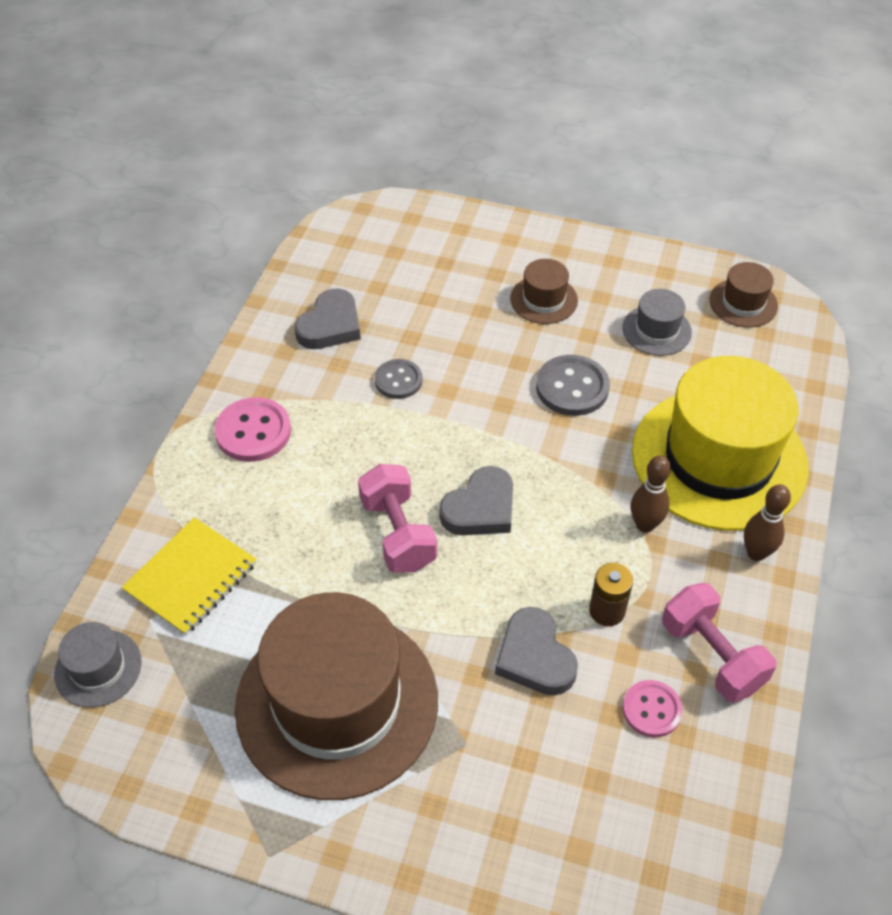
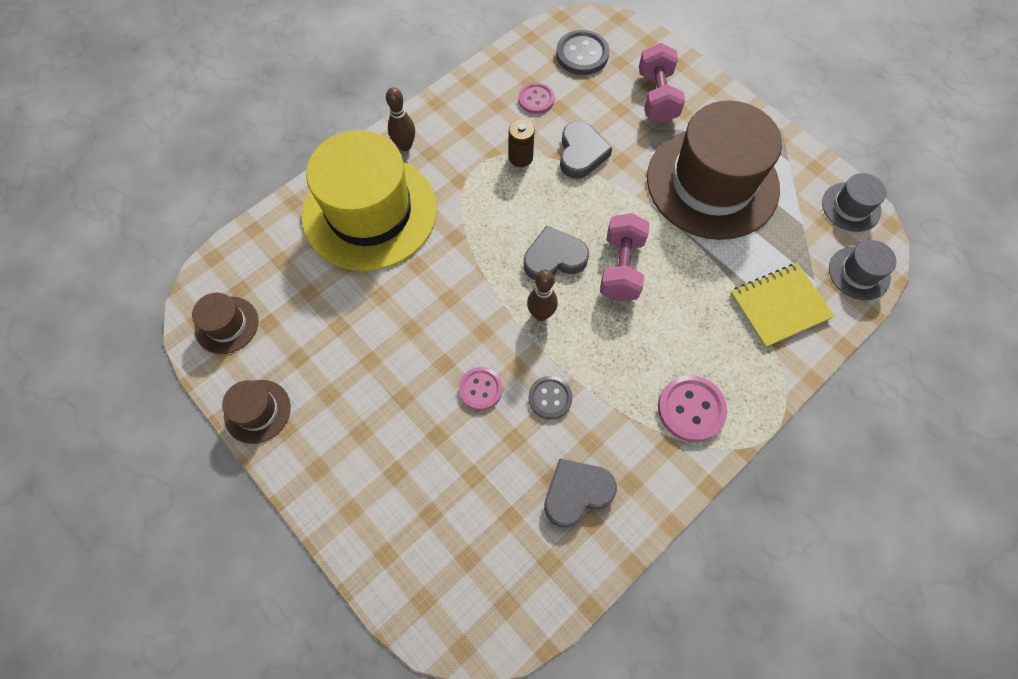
camera: 150 degrees left, 15 degrees up
brown hat [510,259,578,324] -> brown hat moved to [222,380,291,444]
grey button [536,355,610,416] -> grey button moved to [556,30,609,75]
grey hat [622,289,692,356] -> grey hat moved to [822,173,886,232]
brown bowling pin [631,455,671,533] -> brown bowling pin moved to [527,270,558,321]
pink dumbbell [662,583,776,702] -> pink dumbbell moved to [639,43,685,123]
none -> pink button [459,367,502,410]

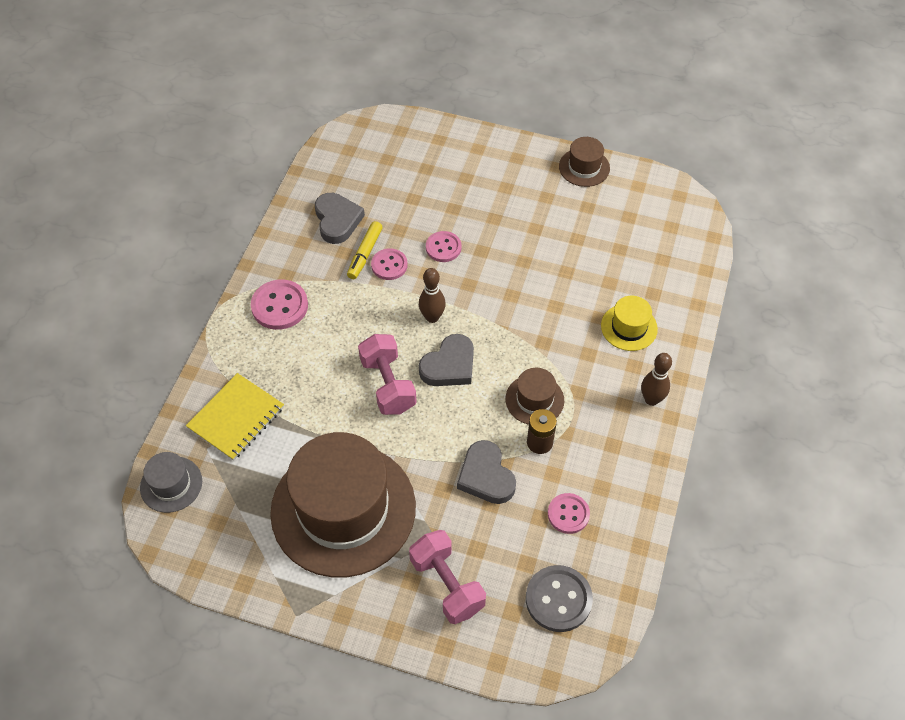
camera: 150 degrees right, 10 degrees down
brown hat [192,293,258,354] -> brown hat moved to [506,368,564,425]
yellow hat [302,130,437,271] -> yellow hat [601,296,658,351], size x0.43
grey button [529,376,573,419] -> pink button [371,248,408,280]
grey heart [544,458,617,528] -> grey heart turned 45 degrees counterclockwise [315,193,365,244]
grey hat [822,173,886,232] -> none
none -> yellow marker [347,221,383,279]

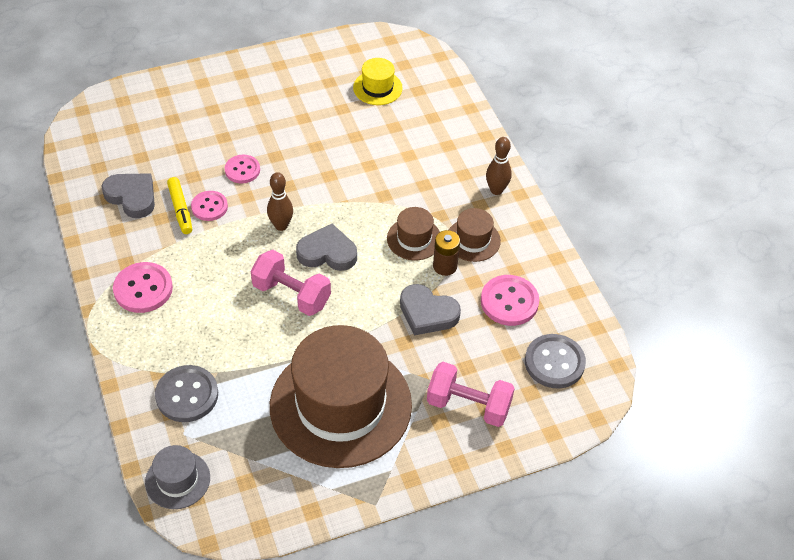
camera: 40 degrees left, 5 degrees down
yellow notebook [186,373,284,461] -> grey button [155,365,218,422]
grey heart [419,334,474,386] -> grey heart turned 90 degrees counterclockwise [296,224,357,271]
pink button [548,493,590,534] -> pink button [481,275,539,326], size x1.52
brown hat [559,137,610,187] -> brown hat moved to [449,208,501,262]
yellow hat [601,296,658,351] -> yellow hat moved to [353,58,403,105]

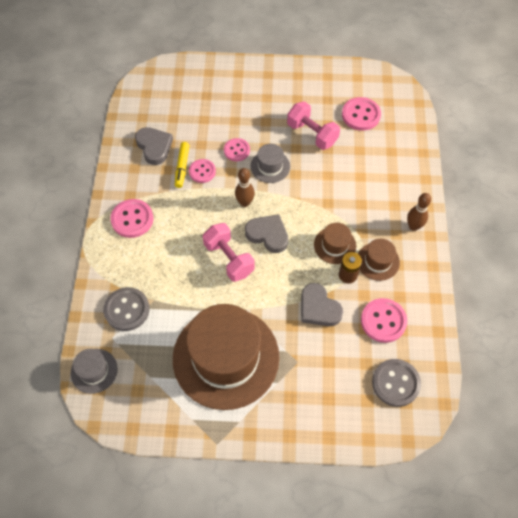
camera: 25 degrees right, 10 degrees up
yellow hat [353,58,403,105] -> pink button [342,97,381,131]
pink dumbbell [427,362,515,427] -> pink dumbbell moved to [287,101,340,150]
none -> grey hat [250,144,290,183]

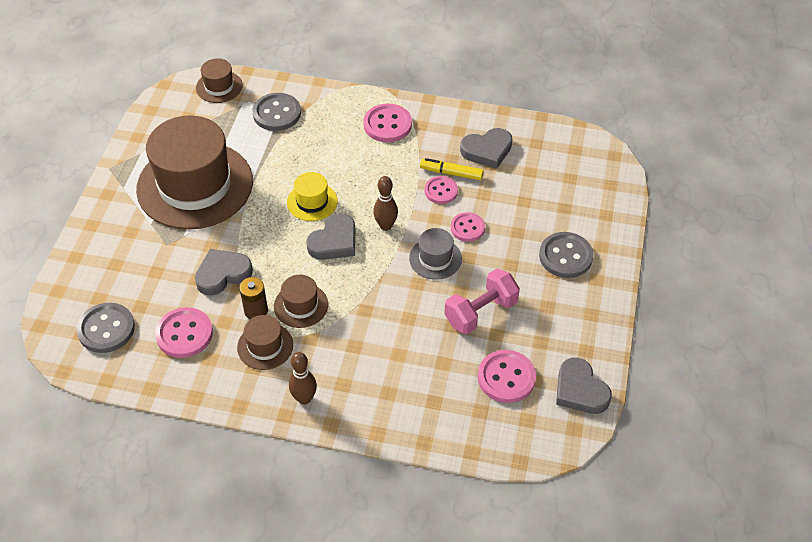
camera: 100 degrees right, 10 degrees down
grey hat [71,349,117,394] -> brown hat [196,58,243,103]
pink dumbbell [203,223,255,282] -> yellow hat [287,172,338,221]
none -> grey button [539,232,593,278]
none -> grey heart [556,358,612,414]

